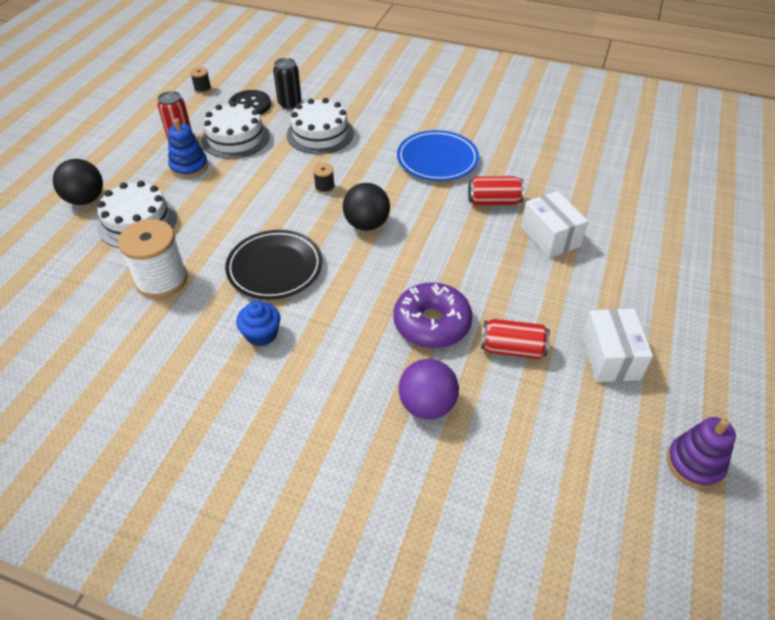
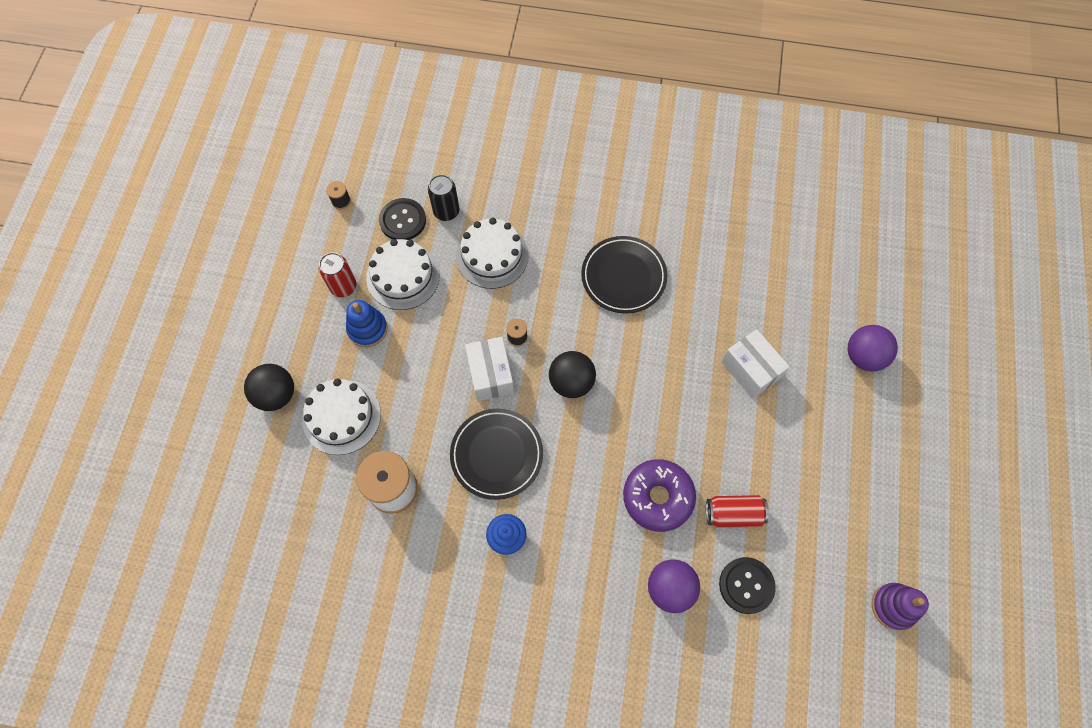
camera: 10 degrees left, 20 degrees up
blue plate [397,130,479,181] -> black plate [581,236,667,314]
red can [468,176,524,205] -> none
white box [581,309,653,382] -> white box moved to [465,337,514,401]
none -> black button [719,557,776,614]
none -> purple ball [848,325,898,372]

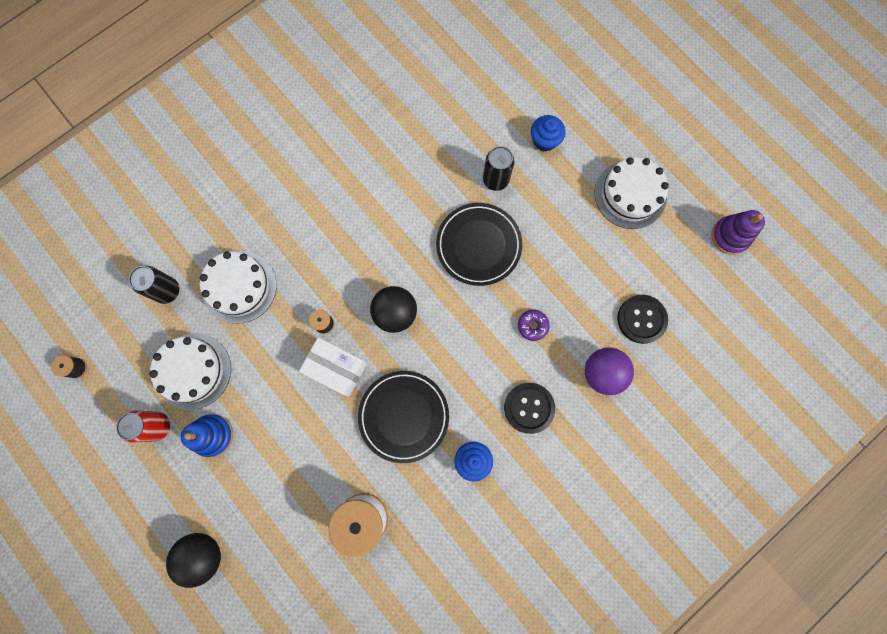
camera: 50 degrees left, 10 degrees up
white cake [302,379,381,455] -> white cake moved to [595,157,669,229]
black button [379,198,426,240] -> black button moved to [504,383,555,434]
black plate [581,236,667,314] -> black plate moved to [436,203,522,286]
purple donut [623,459,696,532] -> purple donut [518,310,550,341], size x0.47
red can [706,495,769,528] -> none
white box [721,329,790,399] -> black can [483,146,514,191]
purple ball [848,325,898,372] -> none
none -> blue cupcake [531,115,566,152]

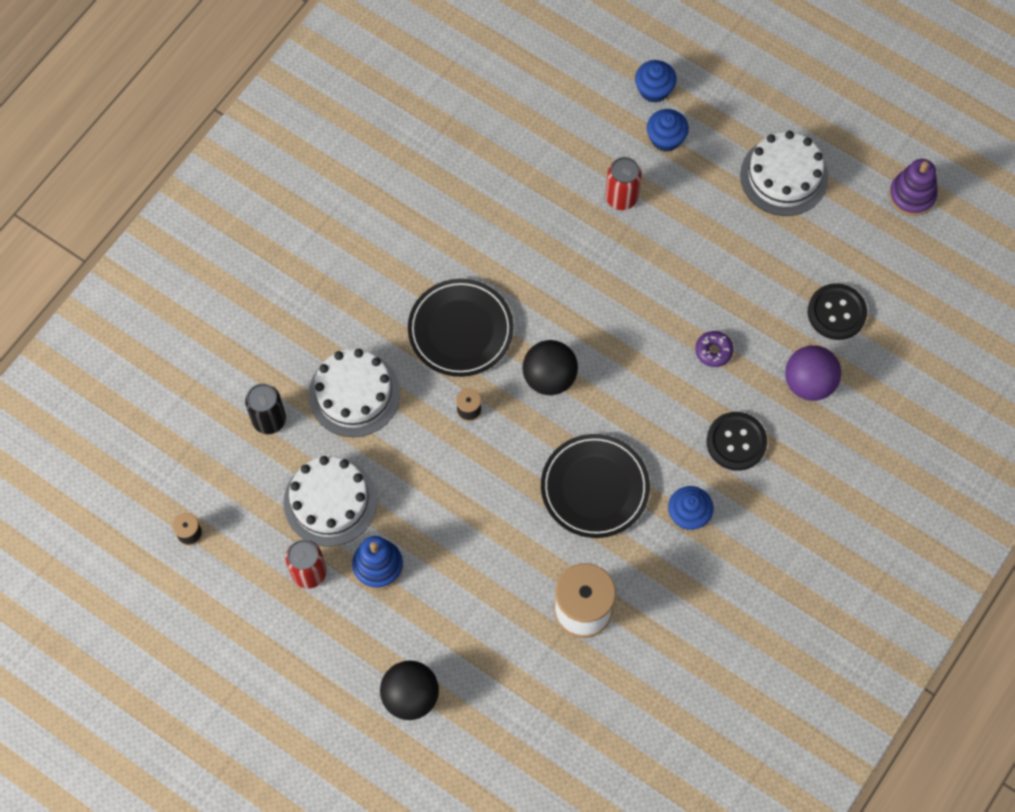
camera: 15 degrees left, 10 degrees down
white box [299,337,367,397] -> none
black plate [436,203,522,286] -> black plate moved to [408,279,514,377]
black can [483,146,514,191] -> red can [605,157,641,210]
none -> blue cupcake [635,60,677,103]

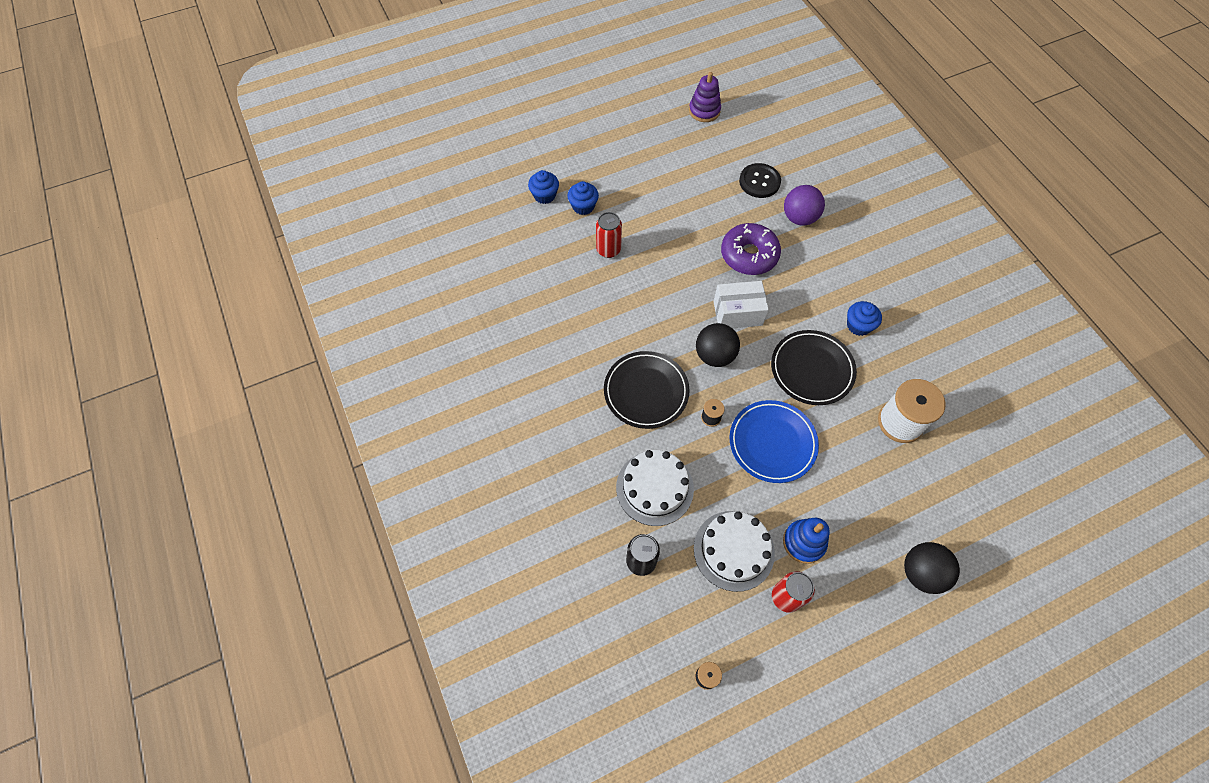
camera: 60 degrees left, 5 degrees down
purple donut [695,331,734,367] -> purple donut [721,223,781,275], size x2.11
black button [706,412,767,471] -> none
white cake [740,131,828,216] -> none
none -> white box [713,281,769,328]
none -> blue plate [730,400,819,483]

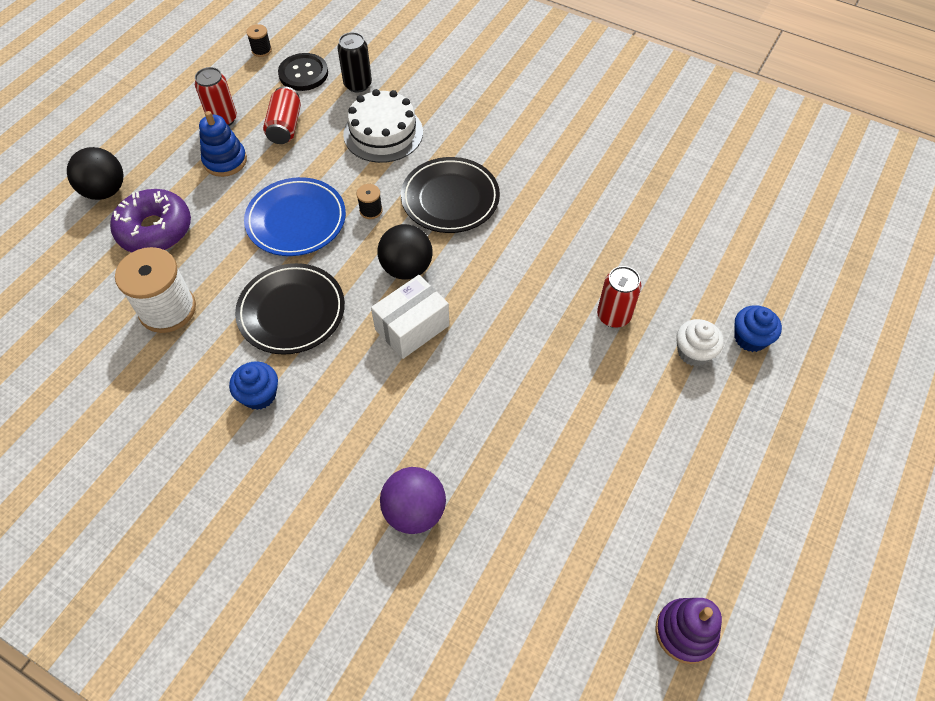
camera: 145 degrees right, 5 degrees down
blue cupcake [567,181,599,215] -> white cupcake [676,319,724,366]
white cake [694,511,775,592] -> red can [263,86,301,144]
purple donut [721,223,781,275] -> purple donut moved to [110,189,191,252]
black button [739,163,781,198] -> black button moved to [278,53,328,91]

